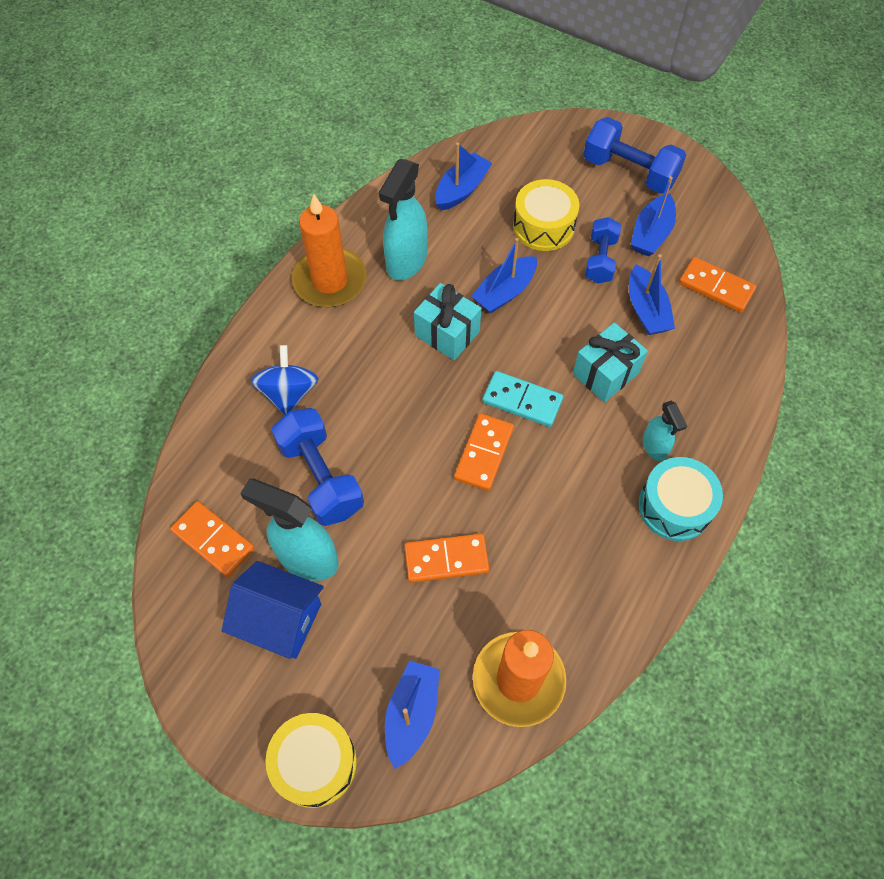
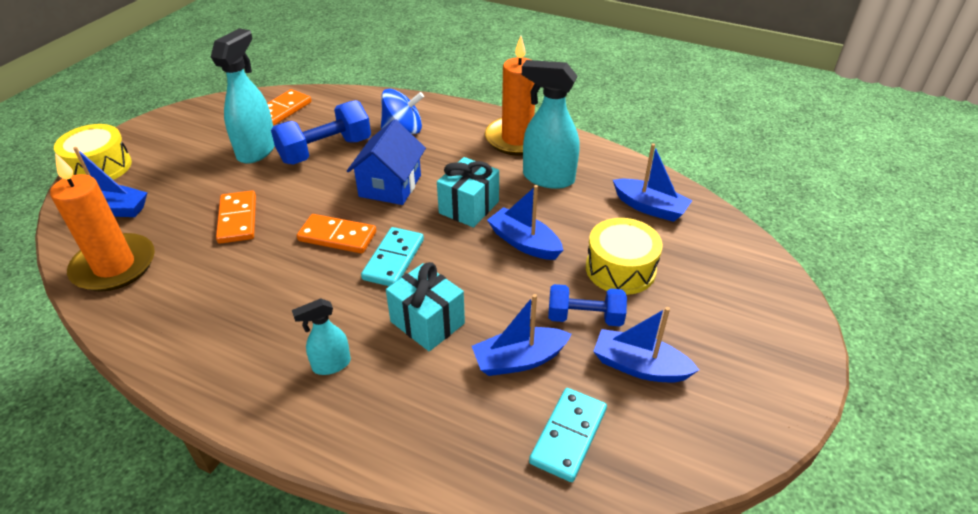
camera: 85 degrees right, 20 degrees down
blue house [222,561,324,659] -> blue house moved to [347,119,426,205]
blue dumbbell [583,117,686,194] -> none
turquoise drum [638,457,723,541] -> none
orange domino [679,257,756,313] -> turquoise domino [529,388,607,482]

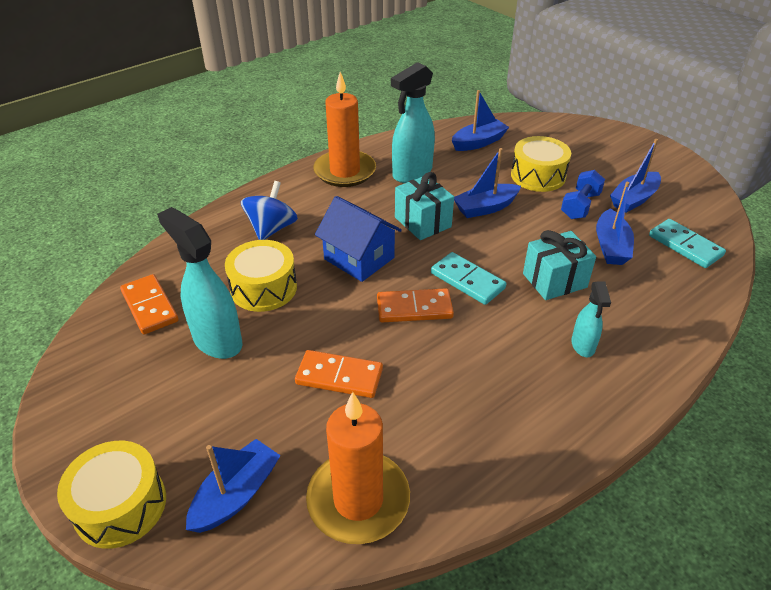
camera: 65 degrees left, 0 degrees up
blue dumbbell [271,100,371,165] -> yellow drum [225,240,297,312]
orange domino [297,214,376,253] -> orange domino turned 45 degrees clockwise [377,288,454,322]

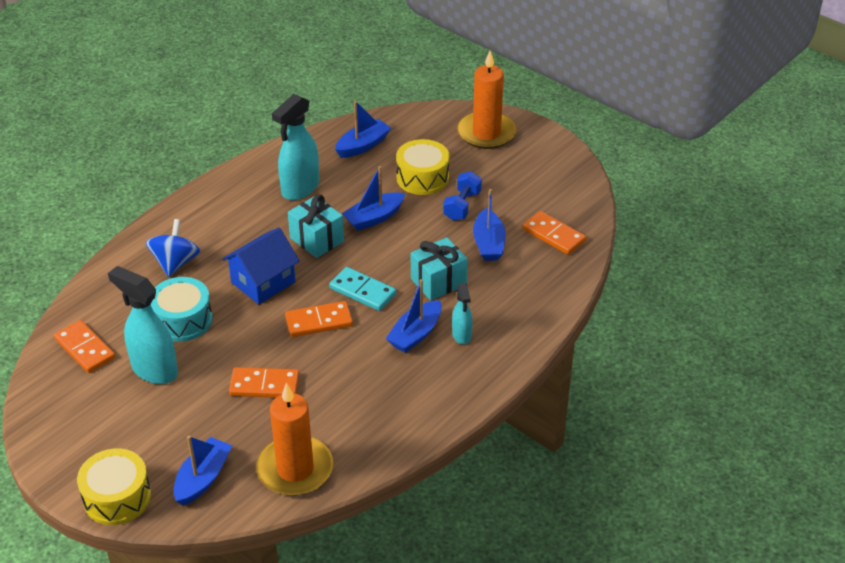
camera: 10 degrees left, 0 degrees up
yellow drum [225,240,297,312] -> turquoise drum [151,277,213,342]
orange candle [313,72,376,187] -> orange candle moved to [457,51,516,149]
blue house [315,196,402,282] -> blue house turned 75 degrees counterclockwise [222,227,300,304]
blue boat [610,139,661,213] -> blue boat moved to [386,279,442,353]
turquoise domino [649,219,726,268] -> orange domino [523,211,586,255]

